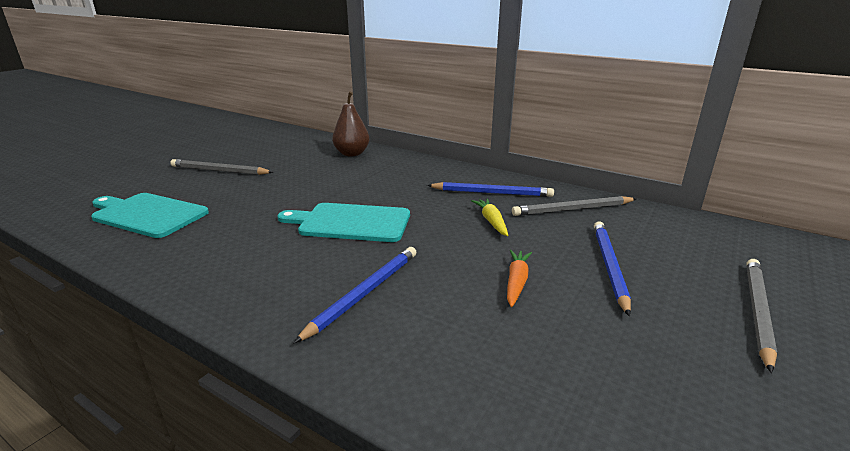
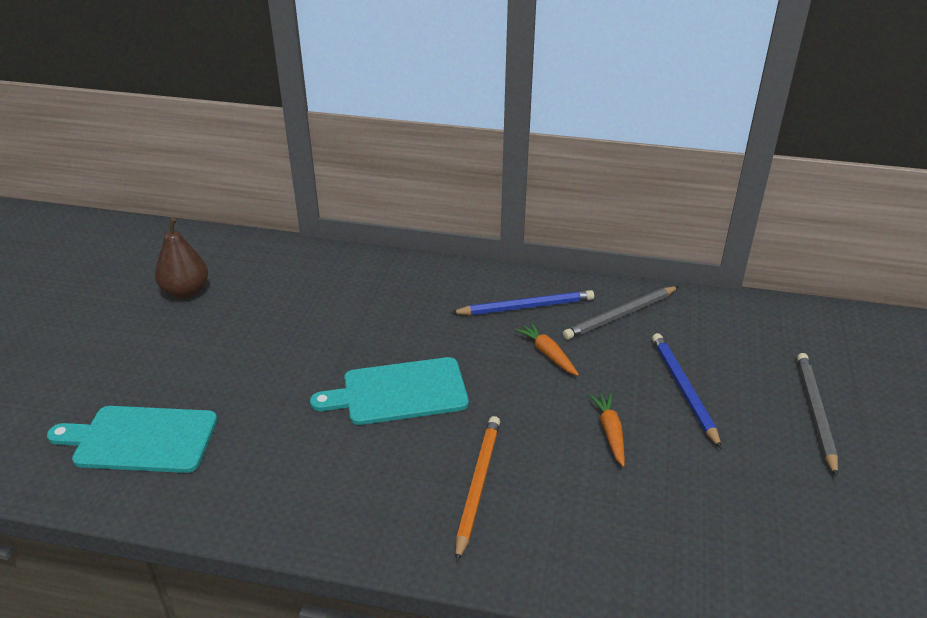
camera: 20 degrees left, 10 degrees up
grey pencil [170,159,273,175] -> none
blue pencil [293,247,417,344] -> orange pencil [456,416,500,562]
brown pear [332,91,369,156] -> brown pear moved to [155,218,208,299]
yellow carrot [471,198,509,236] -> orange carrot [515,322,579,376]

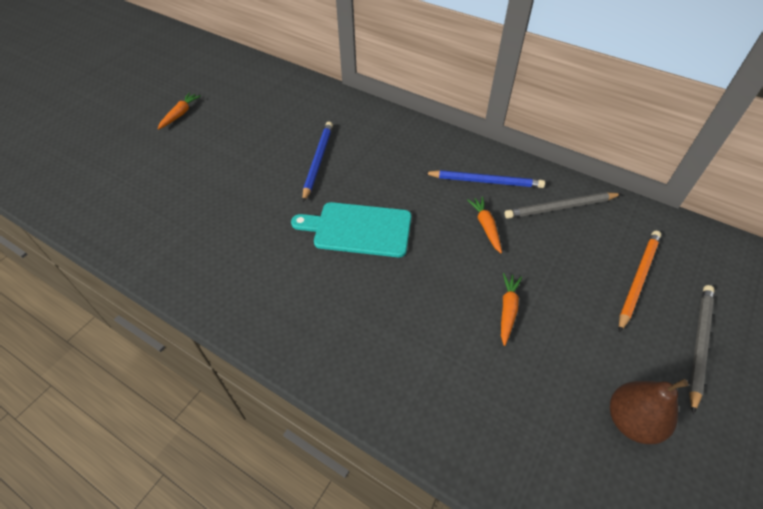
camera: 20 degrees right, 15 degrees up
turquoise cutting board [47,406,217,473] -> none
brown pear [155,218,208,299] -> brown pear moved to [610,379,688,444]
orange pencil [456,416,500,562] -> orange pencil moved to [619,231,661,333]
blue pencil [652,333,722,449] -> blue pencil moved to [302,122,333,202]
none -> orange carrot [158,93,201,130]

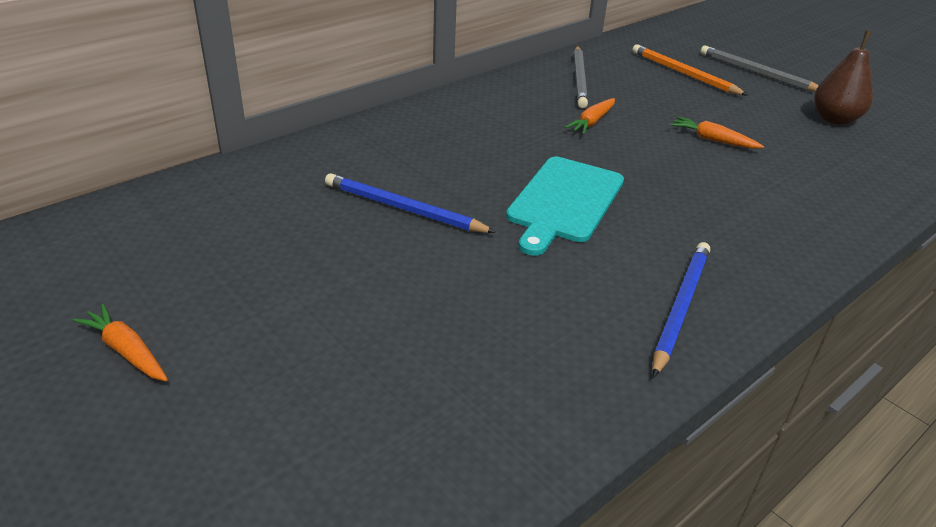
camera: 75 degrees left, 15 degrees down
blue pencil [424,170,545,188] -> blue pencil moved to [652,242,710,378]
orange carrot [467,197,502,253] -> orange carrot turned 60 degrees counterclockwise [565,98,615,134]

